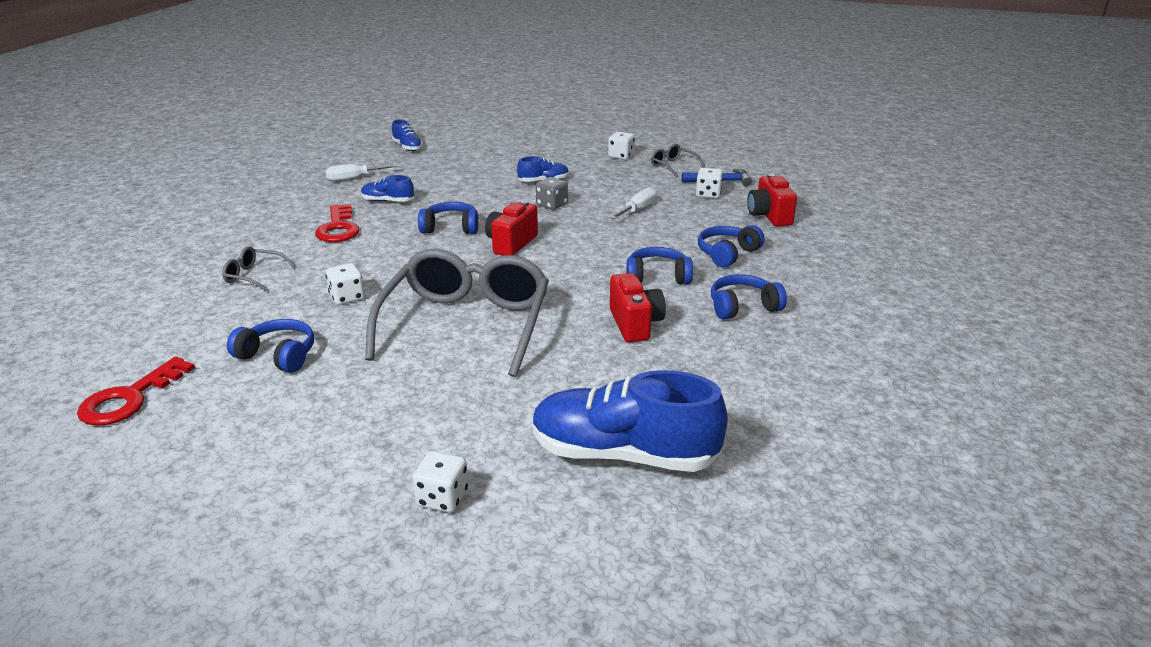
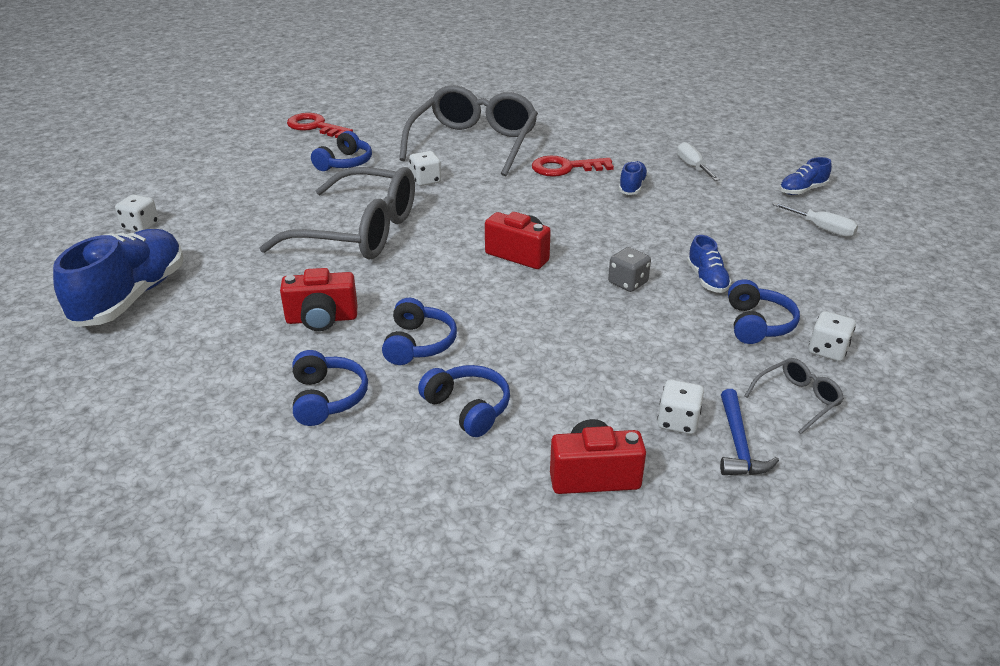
camera: 95 degrees right, 5 degrees up
grey glasses [222,246,296,292] -> grey glasses [399,85,538,176], size x2.44
blue headphones [418,202,478,234] -> blue headphones moved to [728,279,800,344]
white screwdriver [610,187,657,219] -> white screwdriver moved to [772,202,858,237]

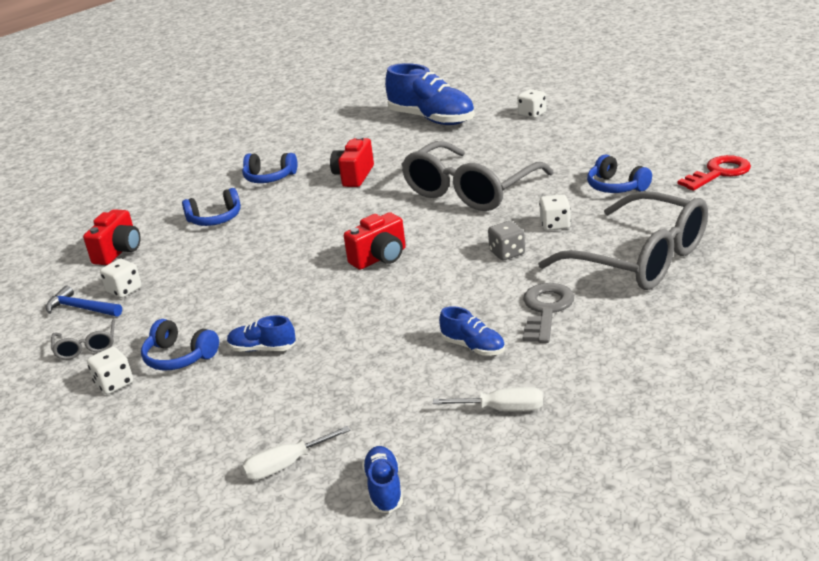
camera: 115 degrees right, 5 degrees down
blue headphones [382,298,457,365] -> none
red key [532,156,614,177] -> grey key [522,283,574,343]
grey dice [608,247,651,292] -> grey dice moved to [488,221,525,260]

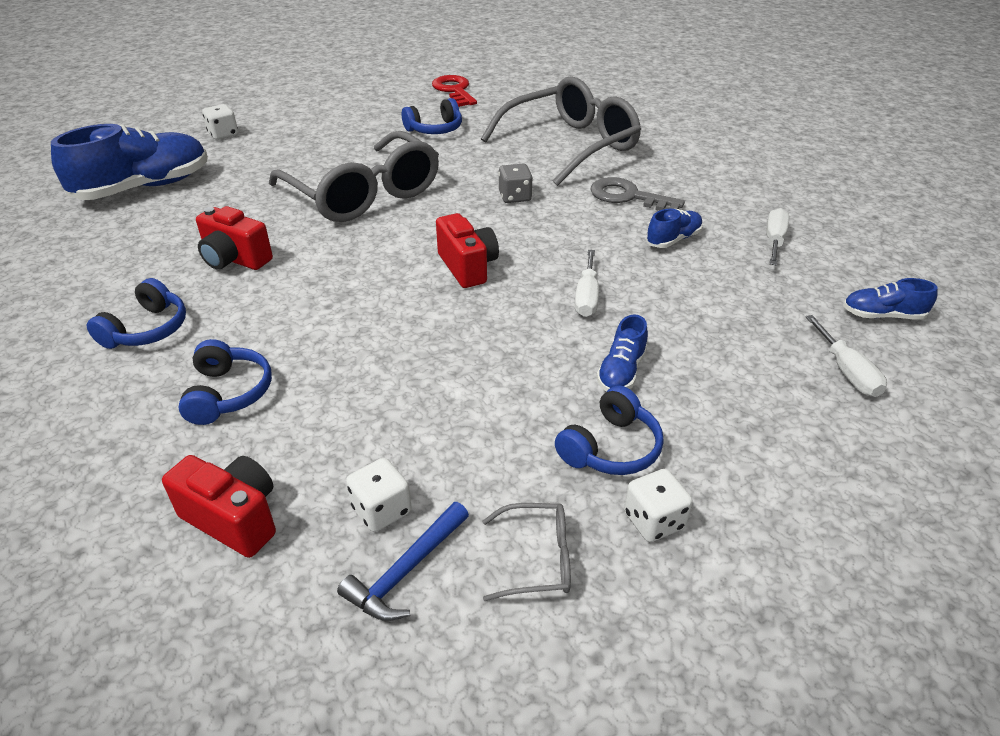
camera: 80 degrees left, 10 degrees up
white dice [539,194,571,231] -> none
none -> white screwdriver [575,250,599,317]

